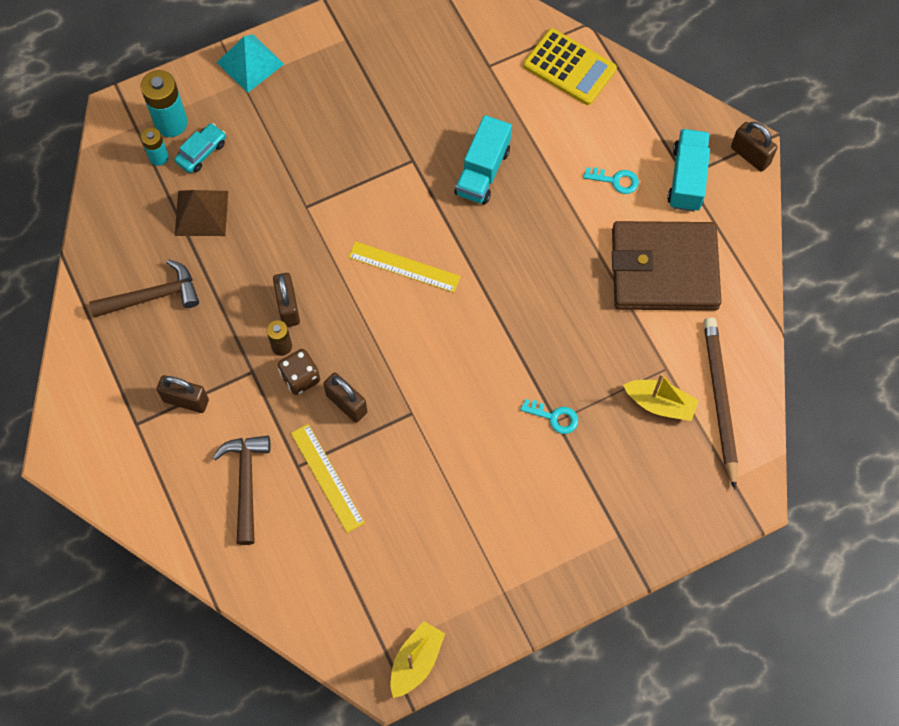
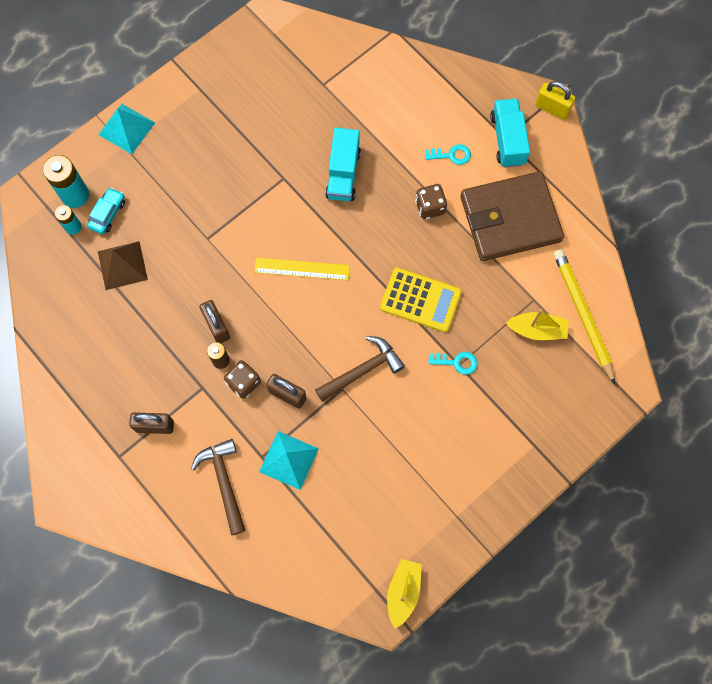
camera: 15 degrees left, 5 degrees up
brown hammer [89,259,199,318] -> brown hammer moved to [315,336,405,402]
yellow ruler [291,424,365,533] -> turquoise pyramid [259,431,319,490]
yellow calculator [523,28,617,105] -> yellow calculator moved to [380,268,462,332]
brown pencil [704,317,738,490] -> yellow pencil [554,249,616,385]
brown padlock [731,122,778,172] -> yellow padlock [535,81,575,120]
none -> brown dice [415,184,447,219]

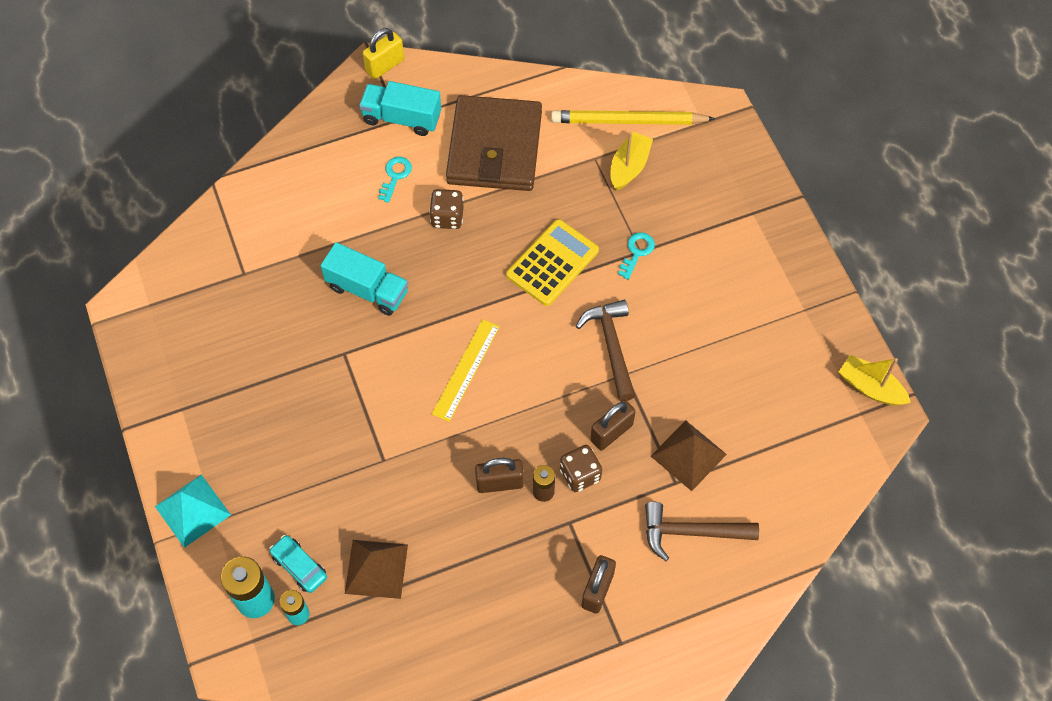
camera: 70 degrees left, 10 degrees down
turquoise pyramid [259,431,319,490] -> brown pyramid [651,420,727,491]

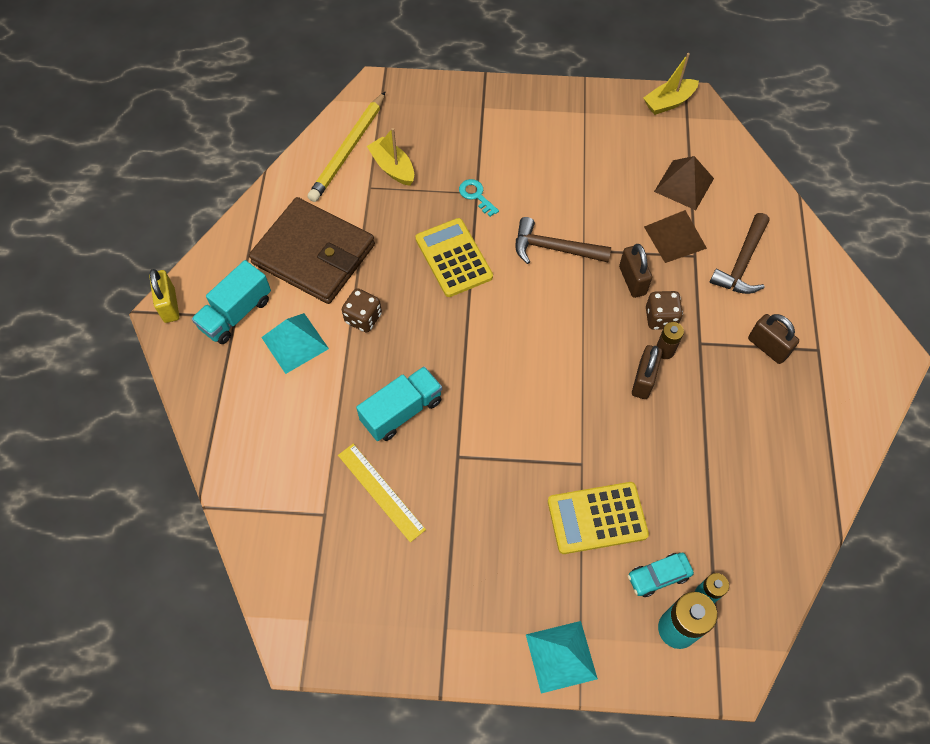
camera: 65 degrees left, 0 degrees up
brown pyramid [345,540,408,599] -> brown pyramid moved to [654,156,714,210]
turquoise key [378,157,412,203] -> turquoise pyramid [261,313,329,374]
yellow ruler [432,319,500,422] -> yellow ruler moved to [338,444,426,542]
none -> yellow calculator [548,482,649,554]

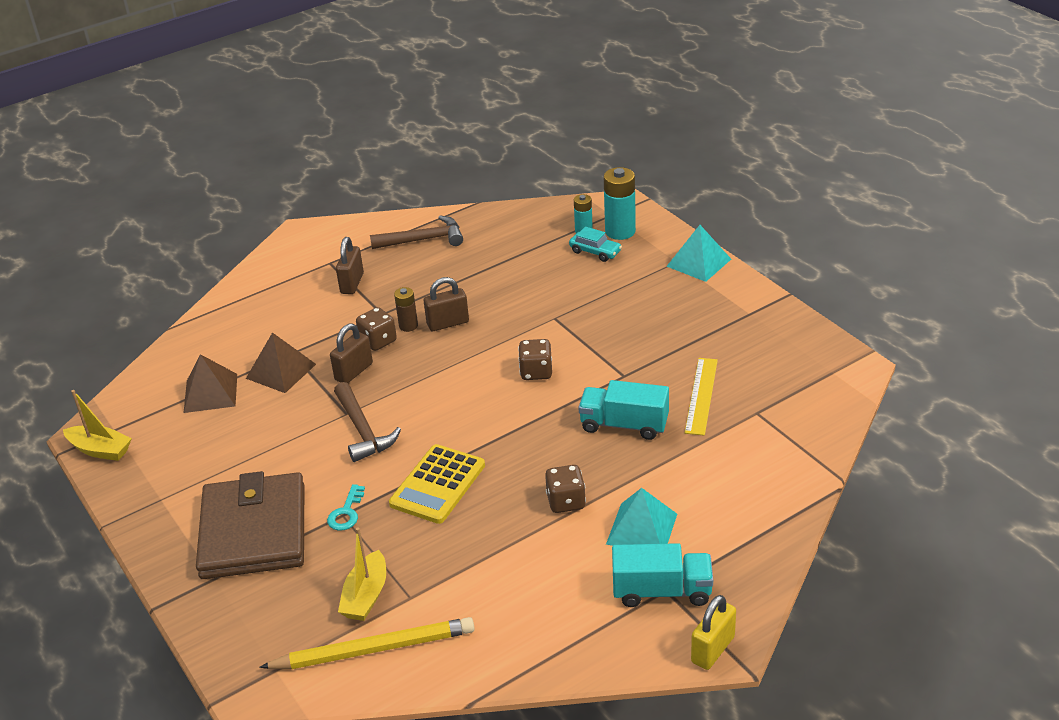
camera: 125 degrees left, 25 degrees down
brown wallet [249,197,375,304] -> brown wallet moved to [196,471,304,579]
yellow calculator [548,482,649,554] -> none
brown hammer [710,213,769,294] -> brown hammer moved to [370,215,463,249]
none -> brown dice [518,339,552,380]

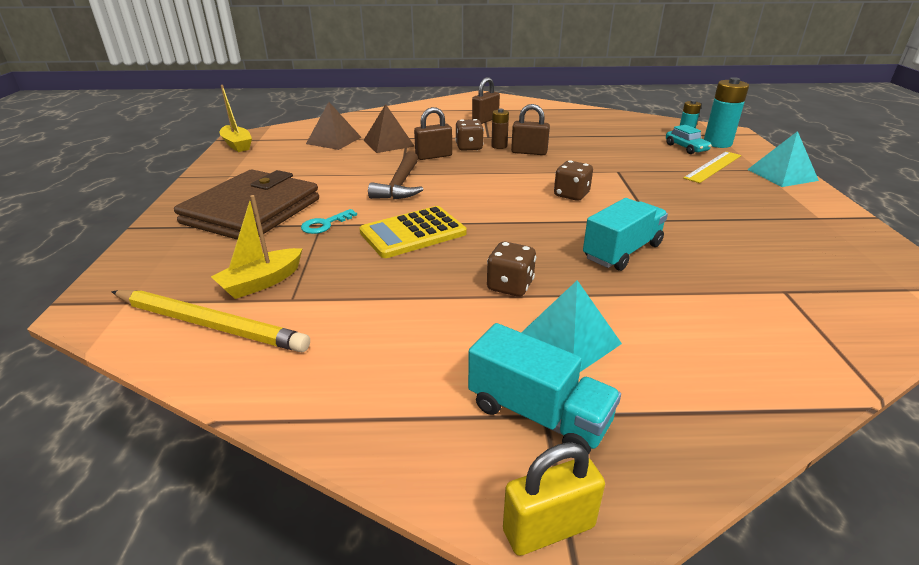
camera: 30 degrees right, 5 degrees down
brown hammer [370,215,463,249] -> none
turquoise truck [578,380,669,440] -> turquoise truck turned 90 degrees clockwise [583,198,668,271]
yellow ruler [685,358,718,436] -> yellow ruler moved to [684,151,741,183]

